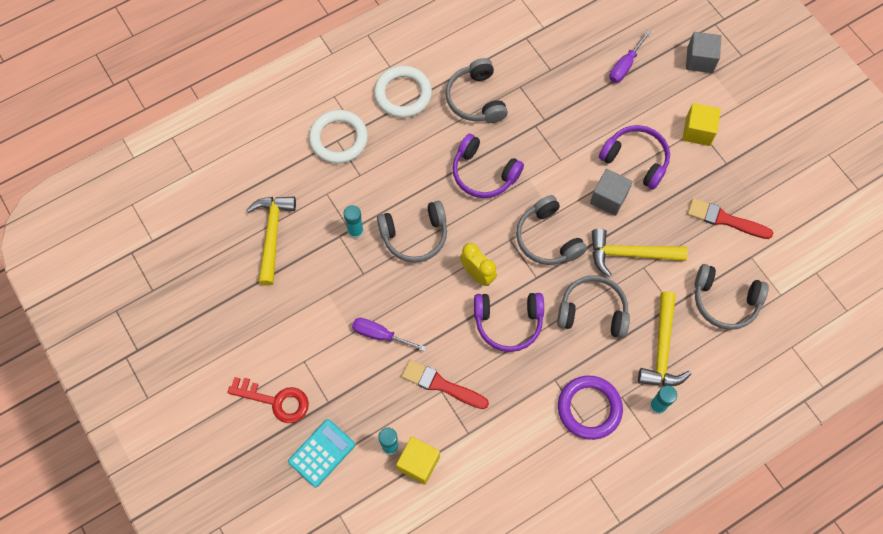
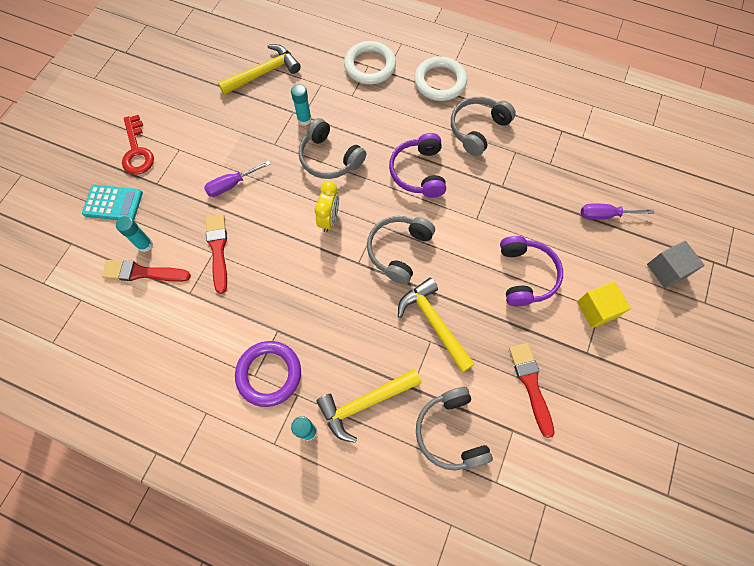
camera: 55 degrees right, 0 degrees up
purple screwdriver [352,318,426,352] -> purple screwdriver turned 105 degrees counterclockwise [204,161,271,197]
yellow cube [396,437,440,485] -> red brush [102,260,191,282]
purple headphones [474,293,544,352] -> none
grey headphones [557,275,630,338] -> none
grey cube [590,169,633,216] -> none

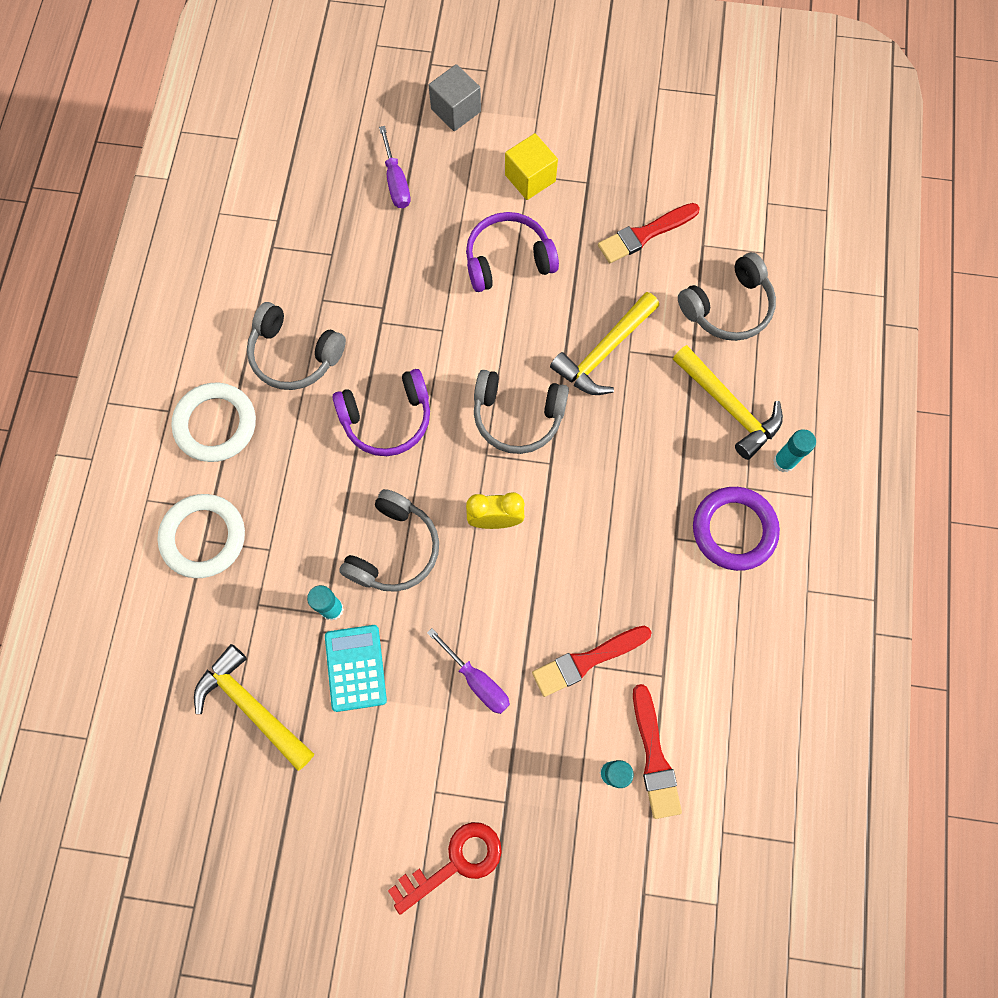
camera: 105 degrees left, 5 degrees up
turquoise calculator [82,185,143,220] -> turquoise calculator moved to [325,625,387,712]

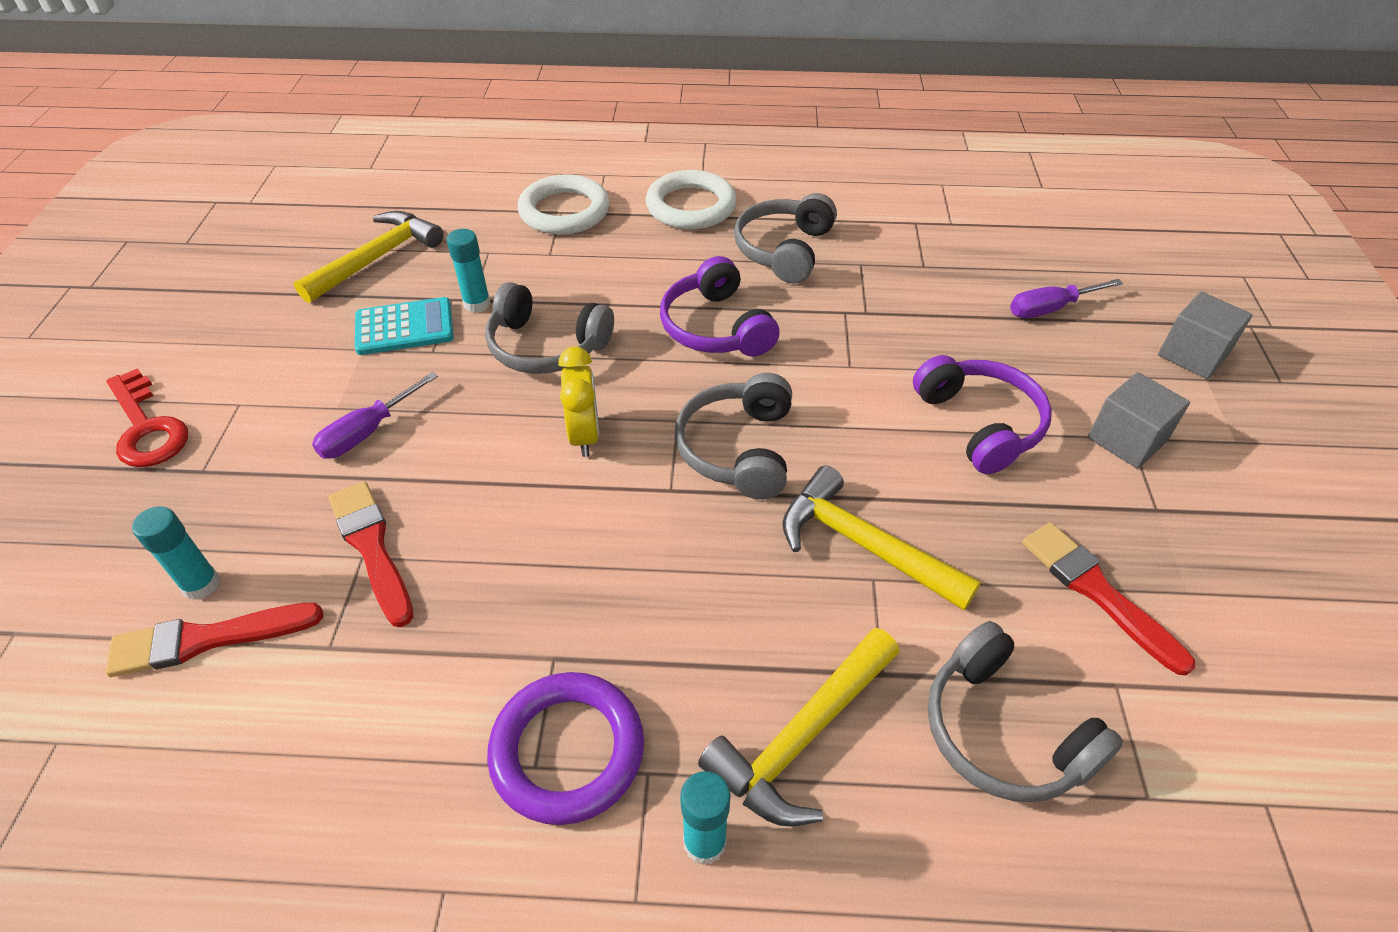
camera: 85 degrees right, 25 degrees down
yellow cube [505,133,558,200] -> grey cube [1088,372,1190,469]

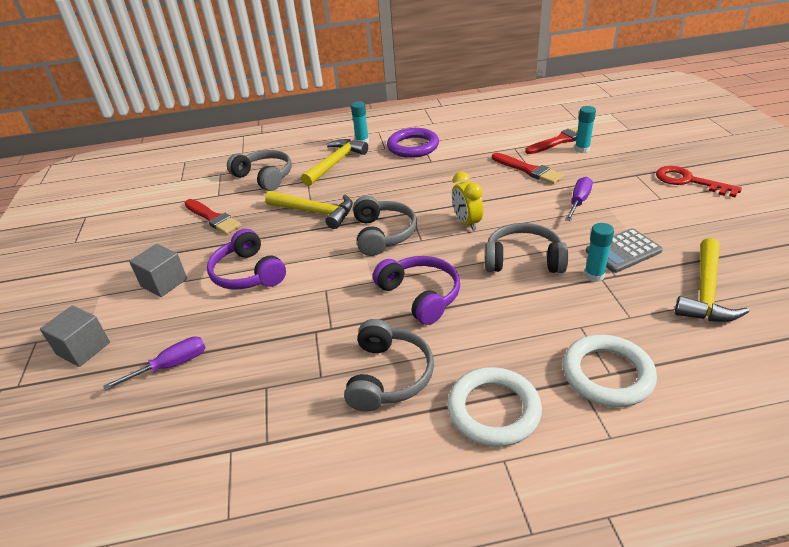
camera: 170 degrees right, 10 degrees down
turquoise calculator [355,297,454,355] -> grey calculator [586,228,663,273]

